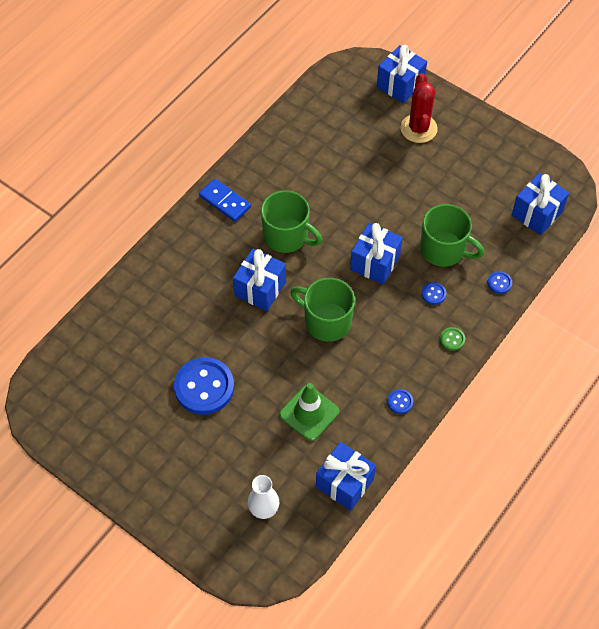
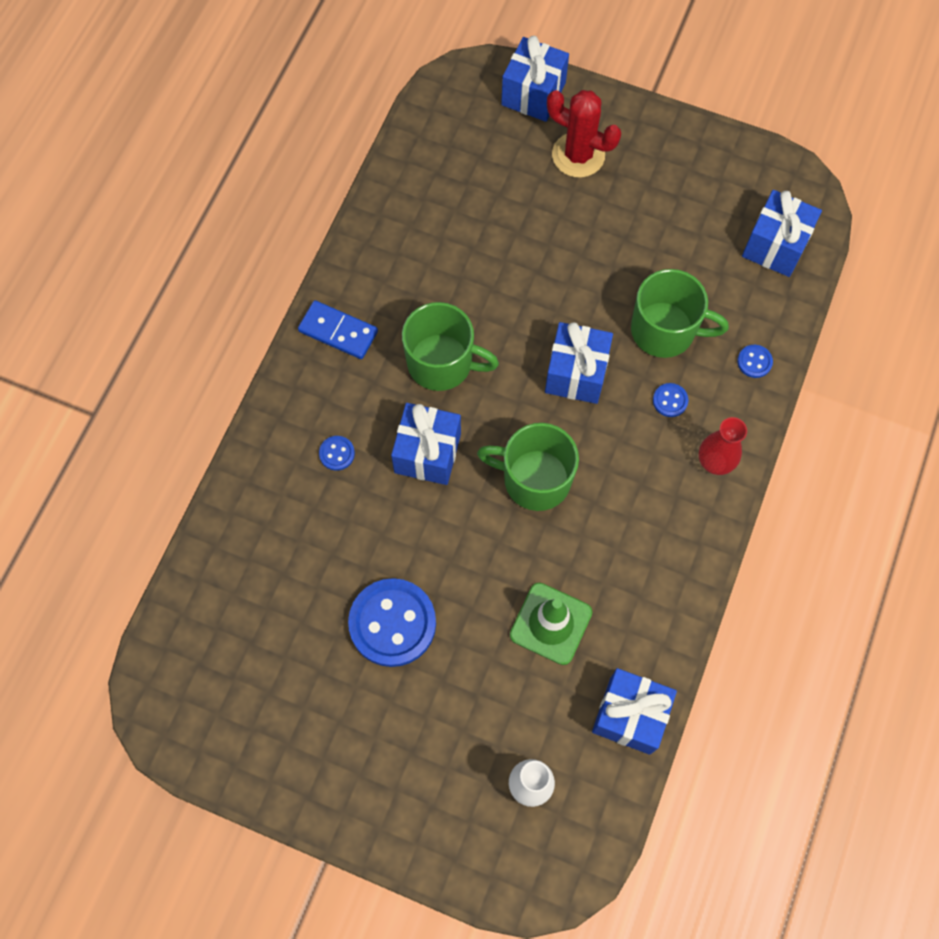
camera: 15 degrees left, 10 degrees up
blue button [387,389,413,414] -> blue button moved to [319,436,355,471]
red cactus [401,73,438,143] -> red cactus turned 45 degrees counterclockwise [547,90,621,178]
green button [440,327,465,351] -> red vase [699,417,747,475]

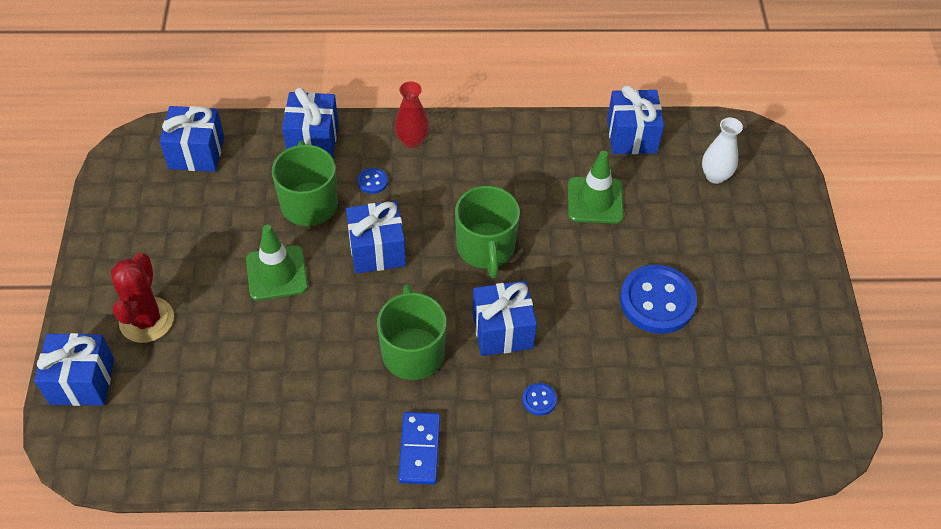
camera: 115 degrees left, 15 degrees down
blue button [737,345,773,378] -> blue gift [282,87,338,158]
none -> green traffic cone [246,225,308,301]

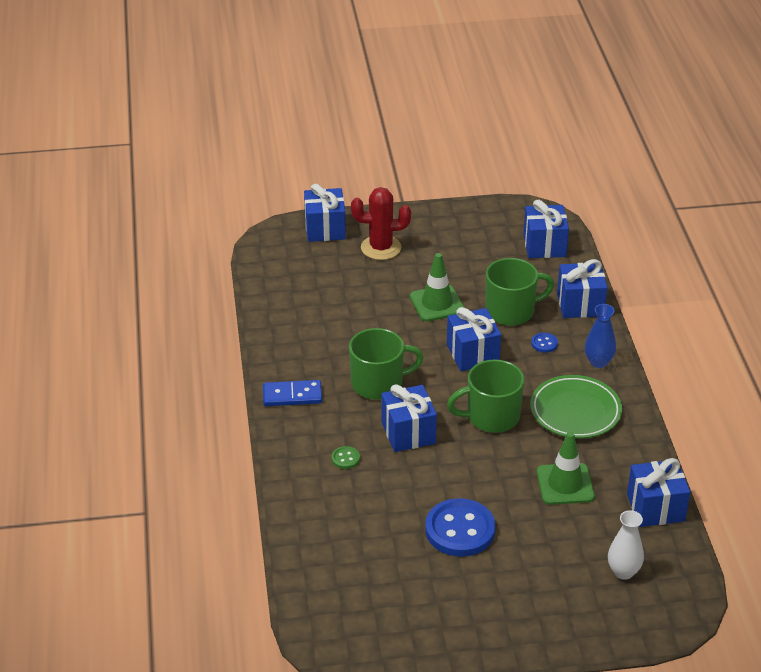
camera: 85 degrees right, 15 degrees down
red vase [395,81,429,148] -> blue vase [585,304,616,368]
blue button [522,383,557,416] -> green button [331,446,360,469]
none -> green plate [530,375,622,438]

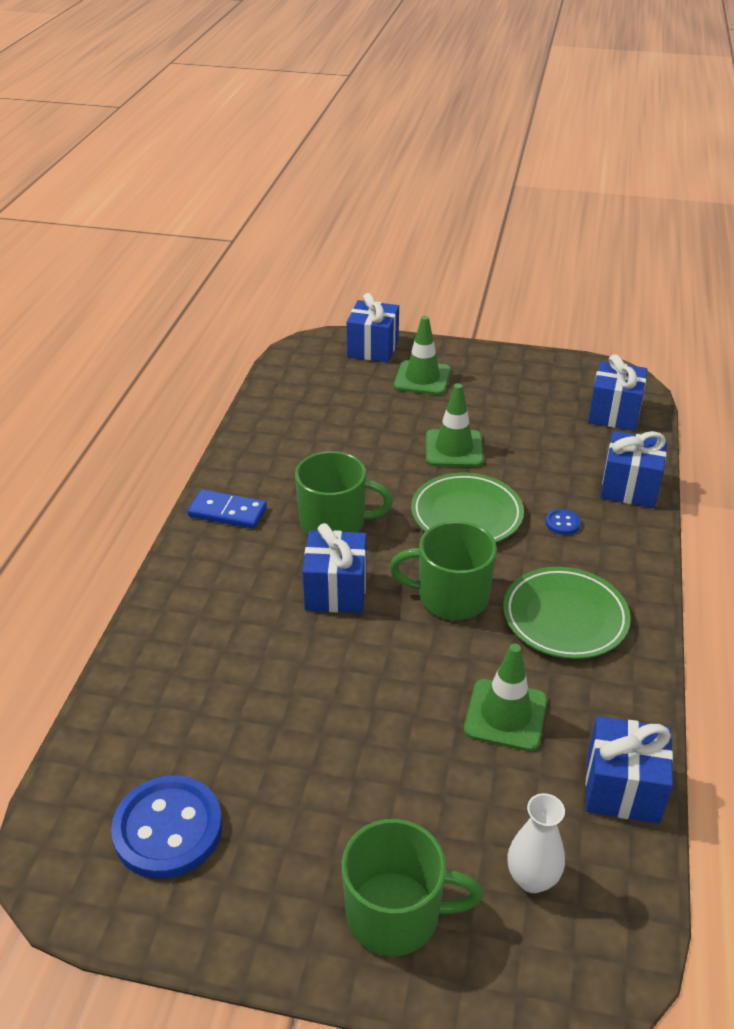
camera: 20 degrees right, 0 degrees up
green button [331,446,360,469] -> none
red cactus [351,187,411,260] -> green traffic cone [394,316,451,395]
blue button [425,498,496,557] -> blue button moved to [111,775,222,879]
blue gift [447,307,501,371] -> green plate [411,472,524,543]
green mug [485,258,554,326] -> green mug moved to [342,819,483,956]
blue vase [585,304,616,368] -> none

